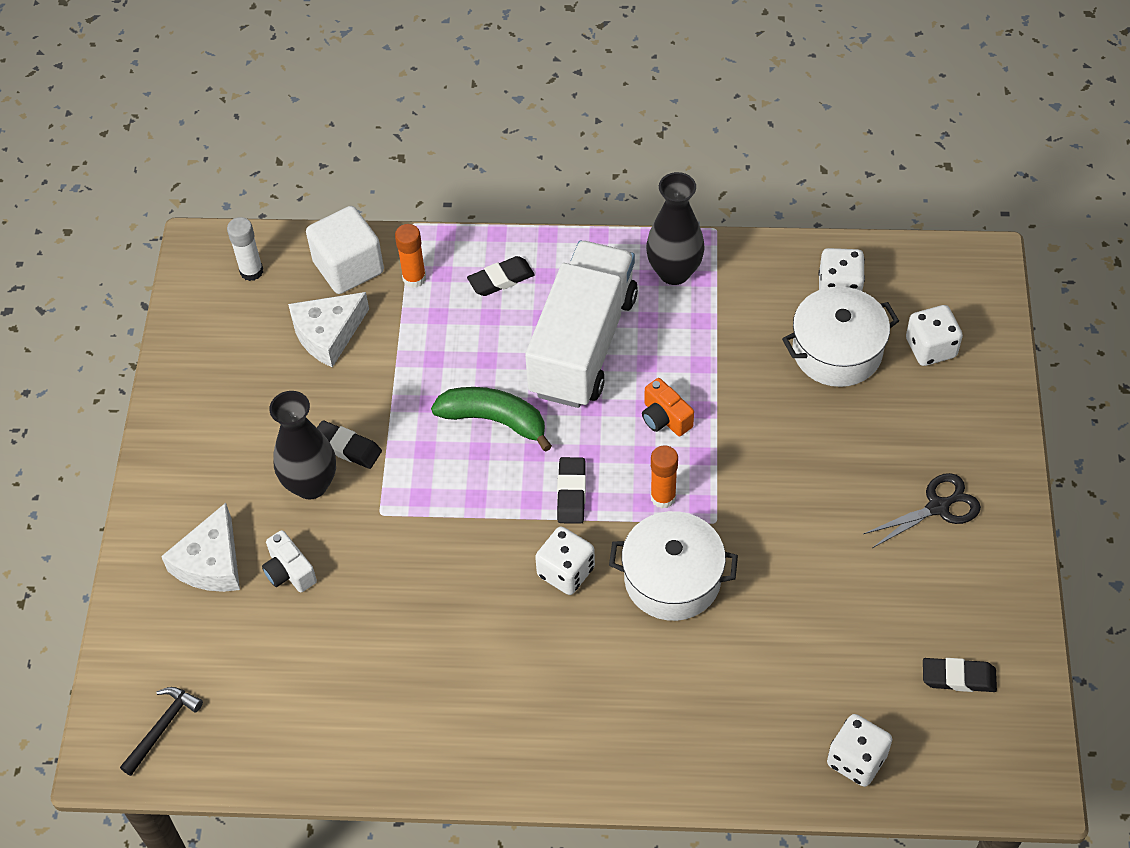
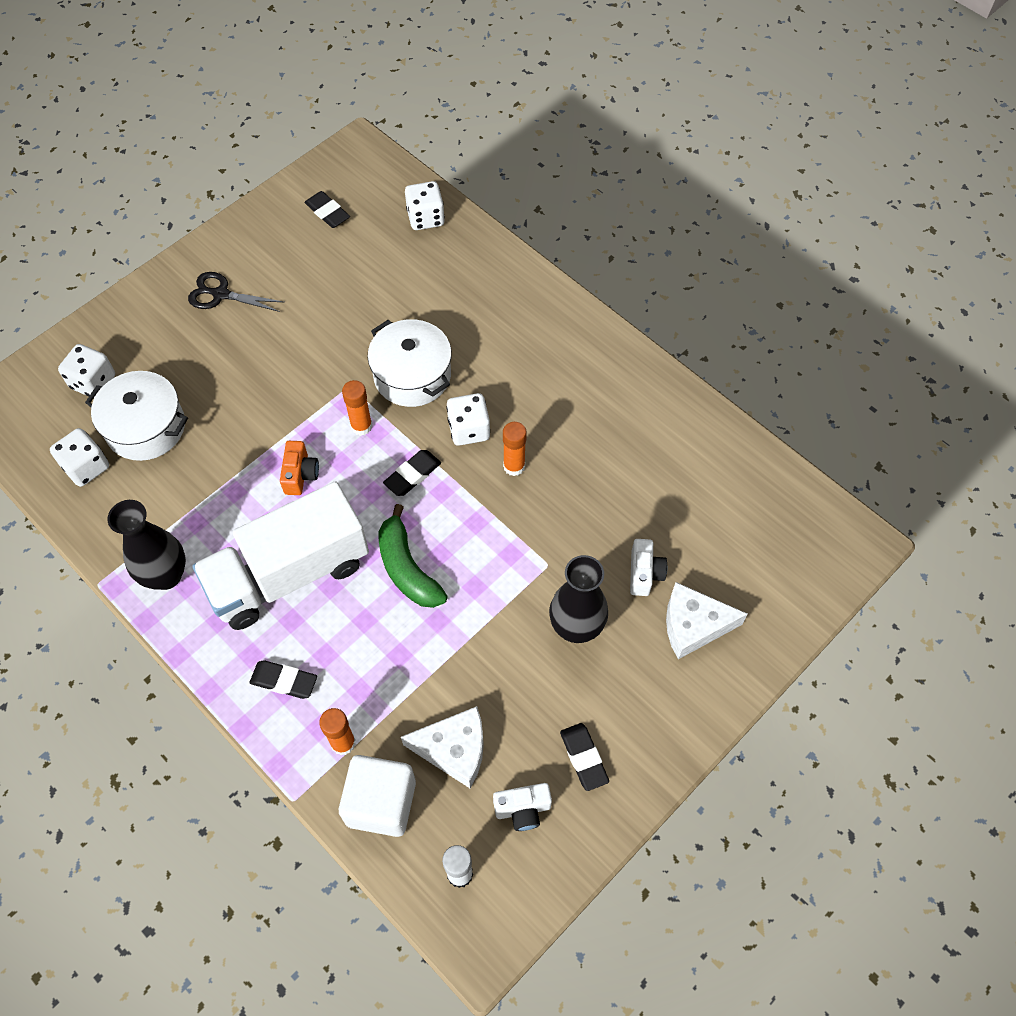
camera: 140 degrees left, 5 degrees up
black hammer [120,687,203,776] -> none
white cheese [161,503,240,592] -> white cheese turned 150 degrees counterclockwise [666,582,748,659]
black eraser [317,420,382,469] -> black eraser moved to [560,723,609,791]
none -> white camera [493,783,552,831]
none -> orange glue stick [503,422,527,476]

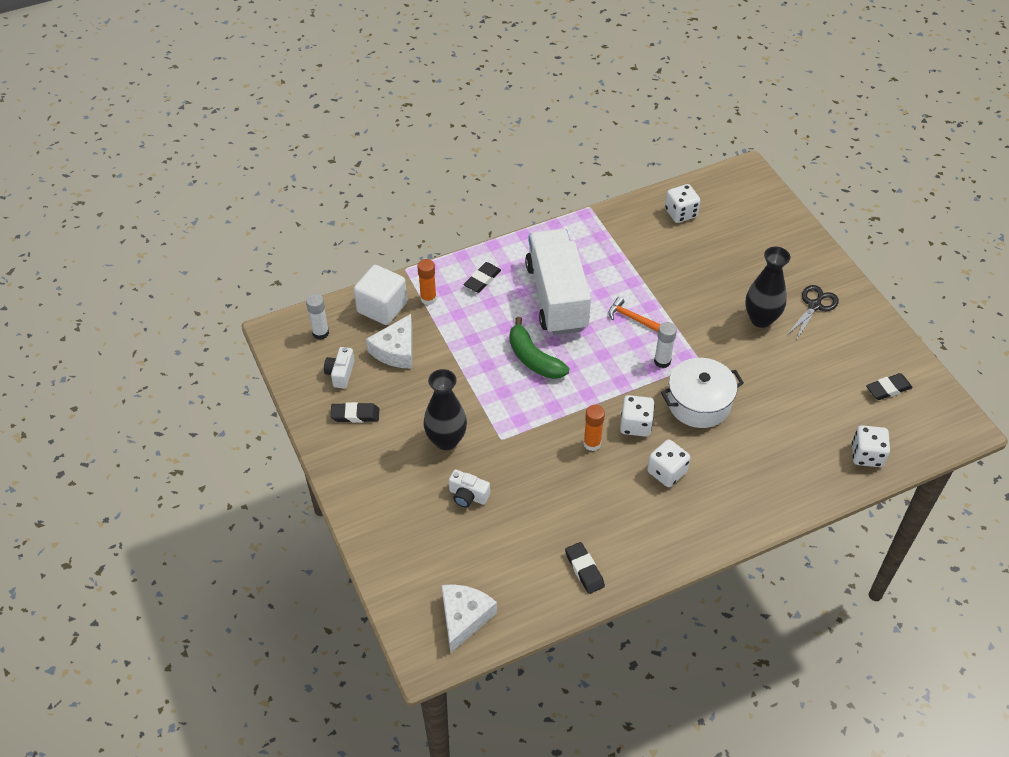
camera: 110 degrees right, 10 degrees down
white dice [58,344,115,398] -> white dice moved to [647,439,690,487]
white pot [85,371,188,461] -> none
black vase [108,500,186,590] -> black vase moved to [745,247,791,328]
orange camera [280,441,319,495] -> orange hammer [609,297,661,332]
orange glue stick [342,380,372,436] -> white glue stick [654,322,677,368]
green banana [379,504,448,608] -> green banana turned 120 degrees counterclockwise [509,317,569,379]
black eraser [383,450,441,496] -> black eraser moved to [565,542,605,594]
white cheese [666,582,748,659] -> white cheese moved to [442,584,497,653]

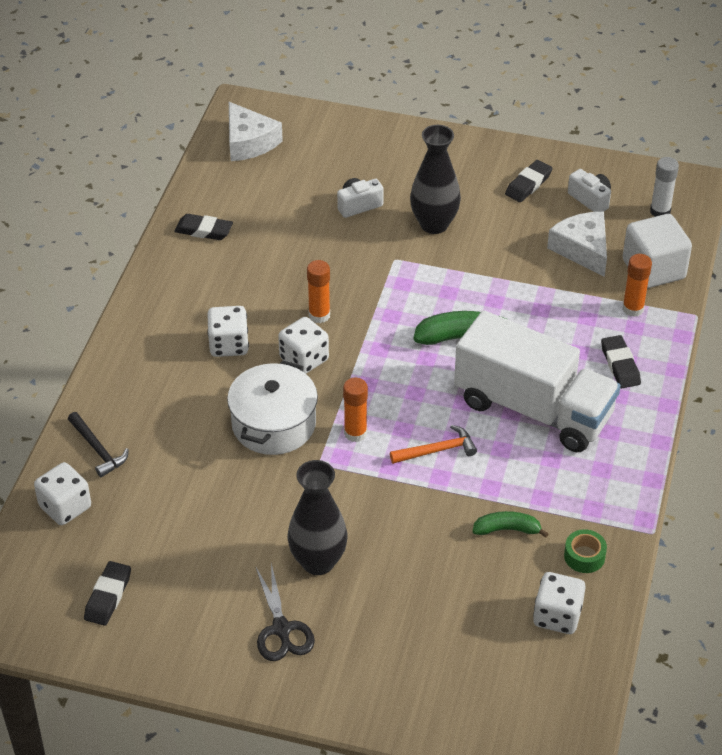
camera: 130 degrees right, 5 degrees down
white glue stick [654,322,677,368] -> orange glue stick [343,378,368,442]
none -> black hammer [68,412,129,477]
none -> green banana [473,511,549,538]
none -> green tape [564,529,607,573]

